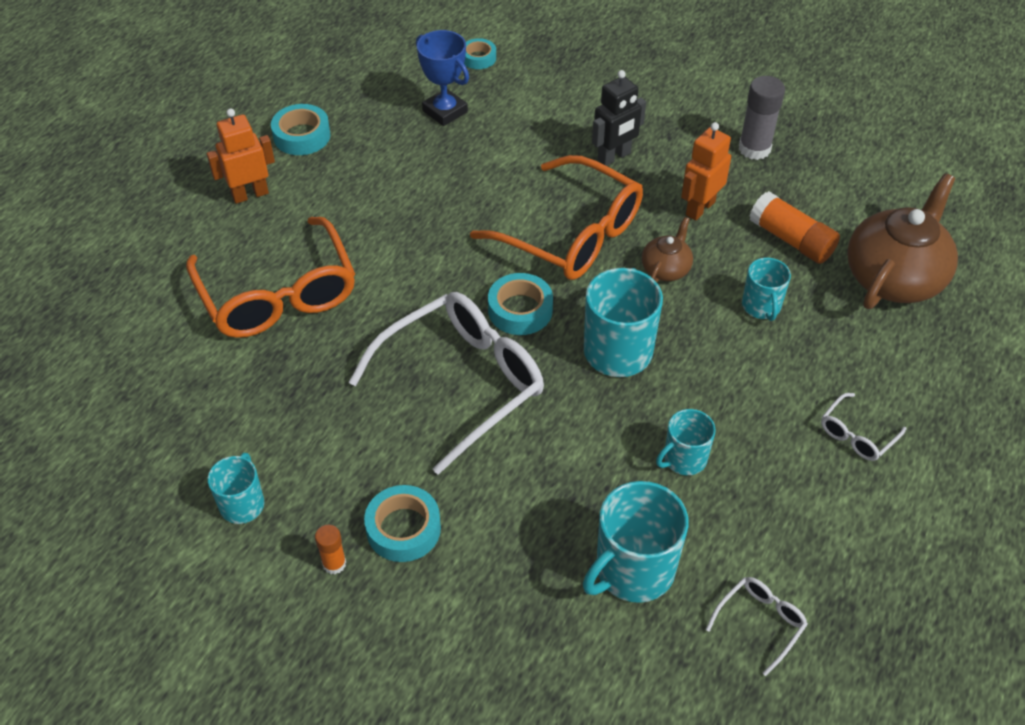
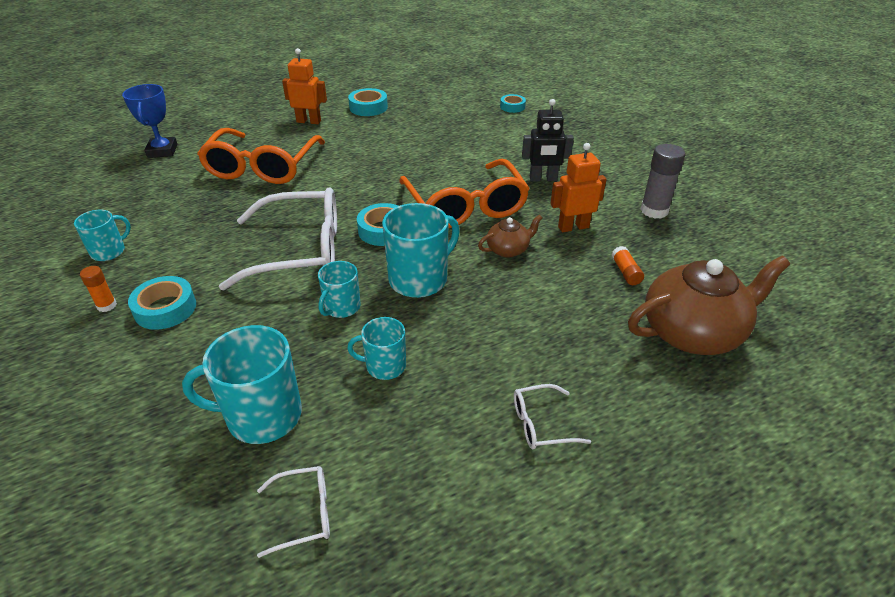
camera: 35 degrees right, 10 degrees down
blue trophy [416,30,469,126] -> blue trophy moved to [122,84,178,158]
turquoise mug [742,258,791,321] -> turquoise mug moved to [318,261,361,318]
orange glue stick [749,191,840,264] -> orange glue stick [611,246,644,285], size x0.56

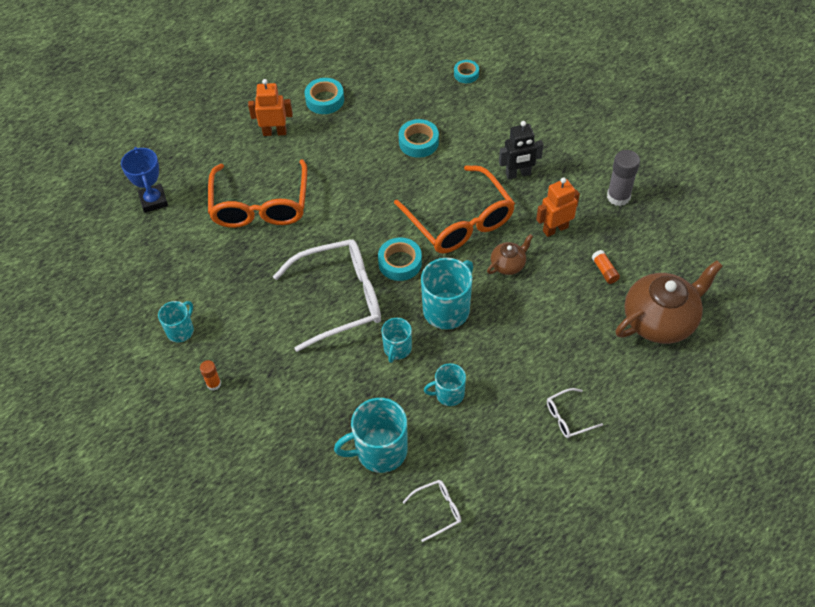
camera: 10 degrees left, 15 degrees up
turquoise tape [128,276,196,330] -> turquoise tape moved to [399,119,439,158]

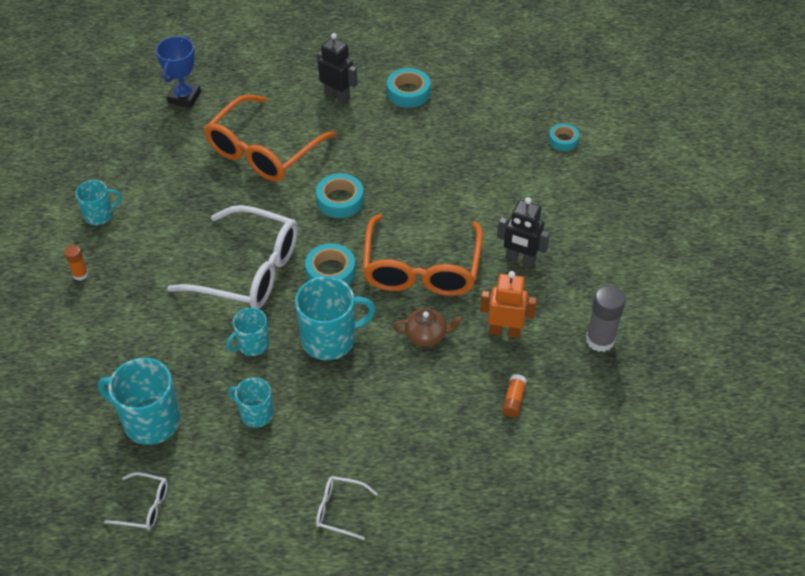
camera: 35 degrees right, 5 degrees down
orange robot [248,79,293,136] -> black robot [317,33,358,104]
turquoise tape [399,119,439,158] -> turquoise tape moved to [316,174,364,218]
brown teapot [615,261,723,344] -> none

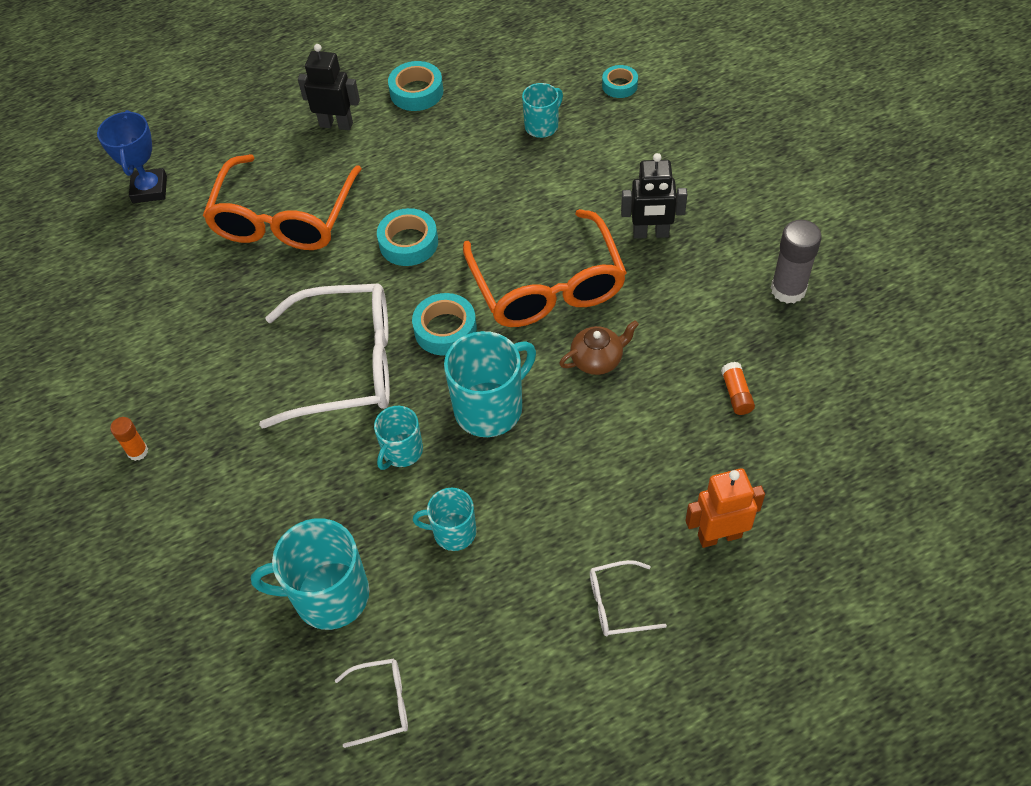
camera: 20 degrees left, 5 degrees up
turquoise mug [75,180,122,225] -> turquoise mug moved to [522,83,563,138]
orange robot [480,271,537,338] -> orange robot moved to [685,468,765,548]

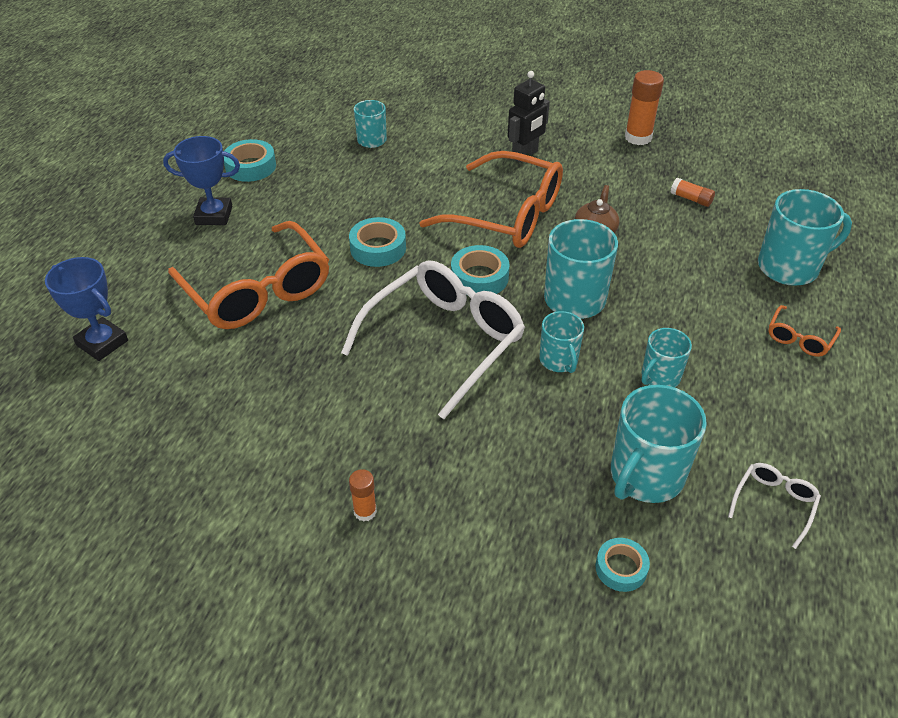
camera: 50 degrees left, 10 degrees down
black robot [298,44,360,130] -> blue trophy [163,136,240,225]
white glasses [590,560,667,636] -> orange glasses [768,305,841,357]
turquoise tape [602,65,638,98] -> turquoise tape moved to [596,538,650,592]
orange robot [685,468,765,548] -> turquoise mug [758,189,852,286]
grey glue stick [771,220,822,304] -> orange glue stick [625,70,664,145]

